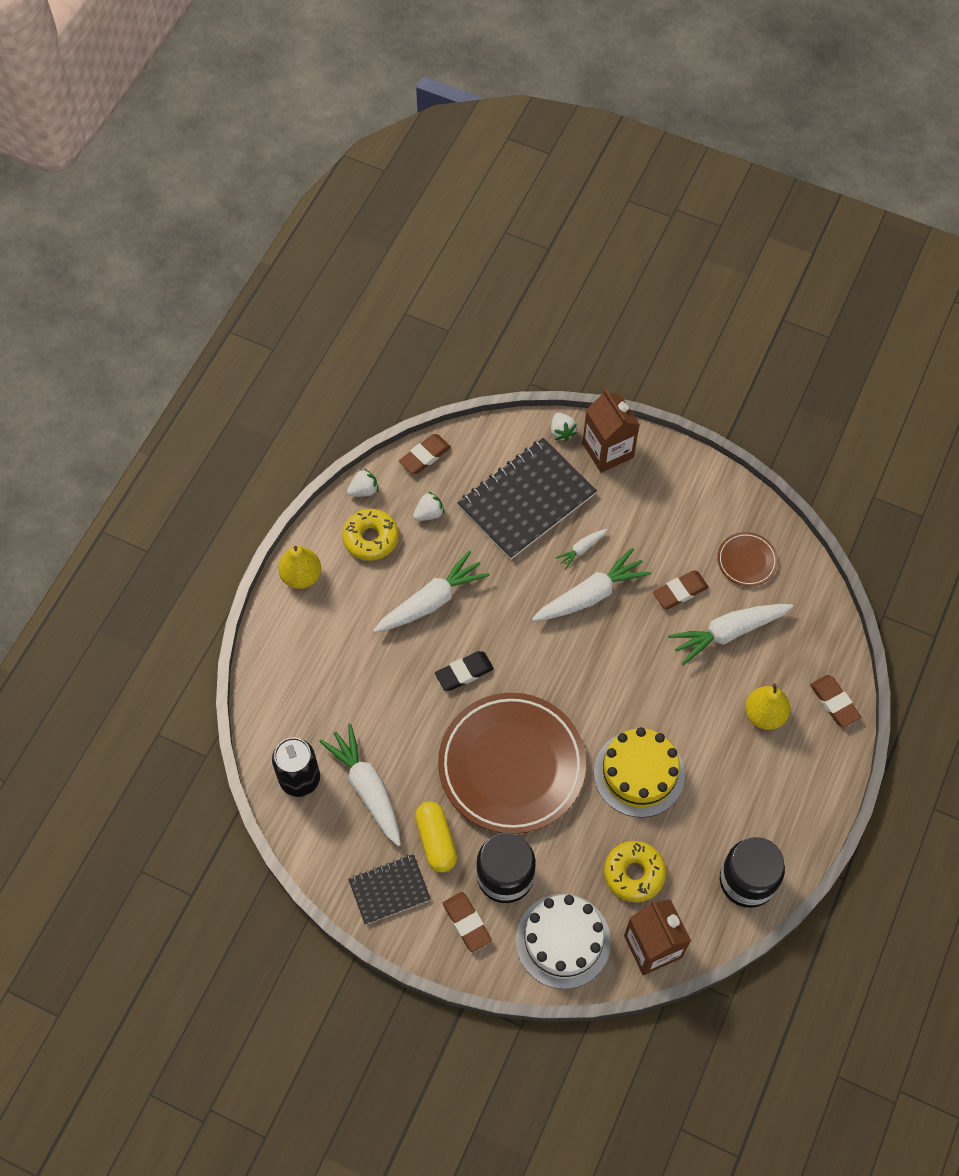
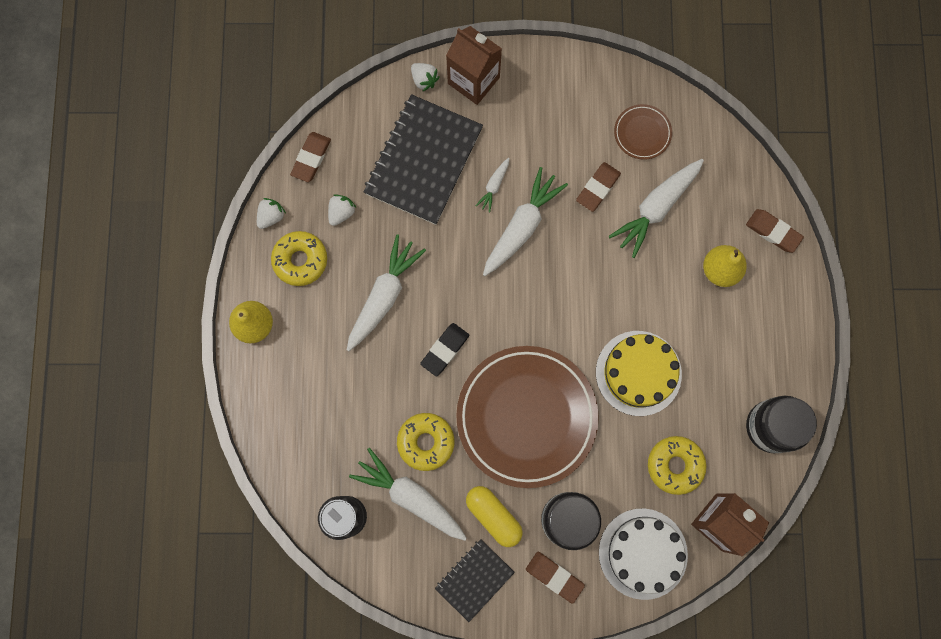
camera: 25 degrees left, 15 degrees up
none -> yellow donut [397,413,455,471]

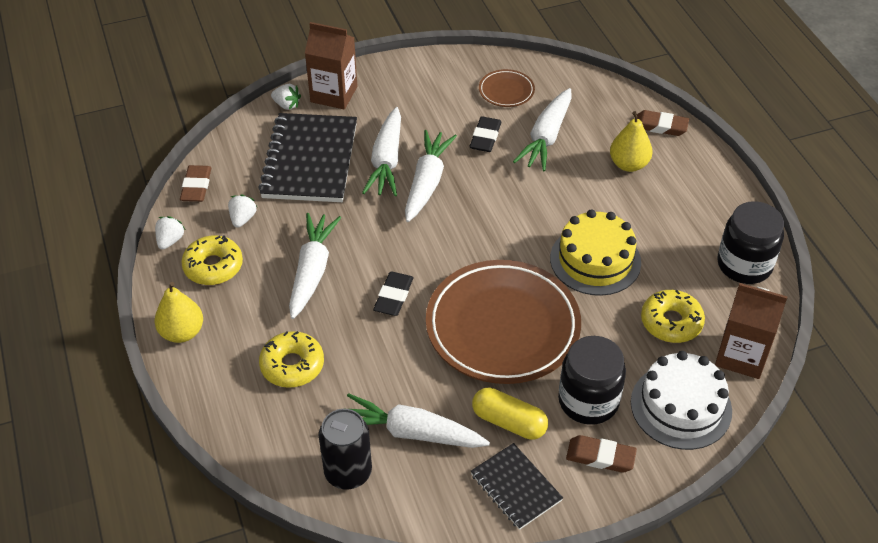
camera: 20 degrees left, 30 degrees down
yellow donut [397,413,455,471] -> yellow donut moved to [259,331,324,388]
black notebook [435,539,515,622] -> black notebook turned 60 degrees counterclockwise [471,443,563,530]
white carrot [476,158,509,212] -> white carrot [362,107,401,196], size x2.06
brown eraser [576,162,621,212] -> black eraser [470,116,502,152]

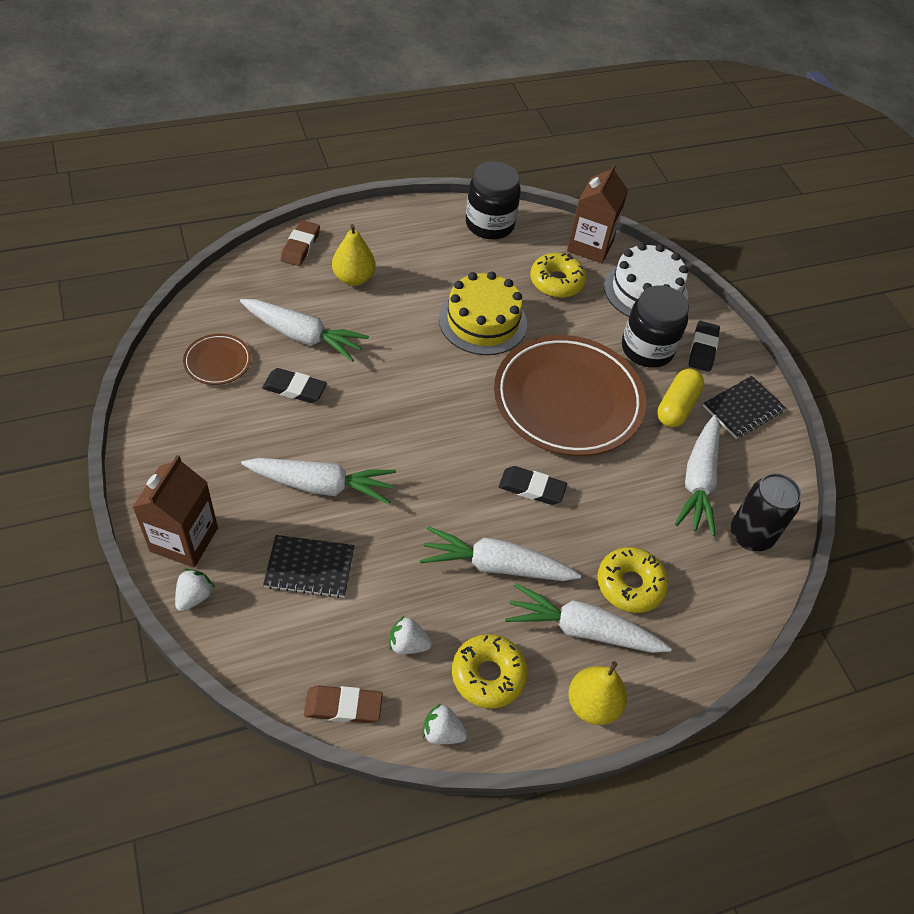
camera: 95 degrees left, 5 degrees up
black notebook [258,113,357,202] -> black notebook [263,535,355,598], size x0.55
white carrot [405,130,457,222] -> white carrot moved to [505,583,672,653]
brown eraser [566,435,637,473] -> black eraser [689,321,720,372]

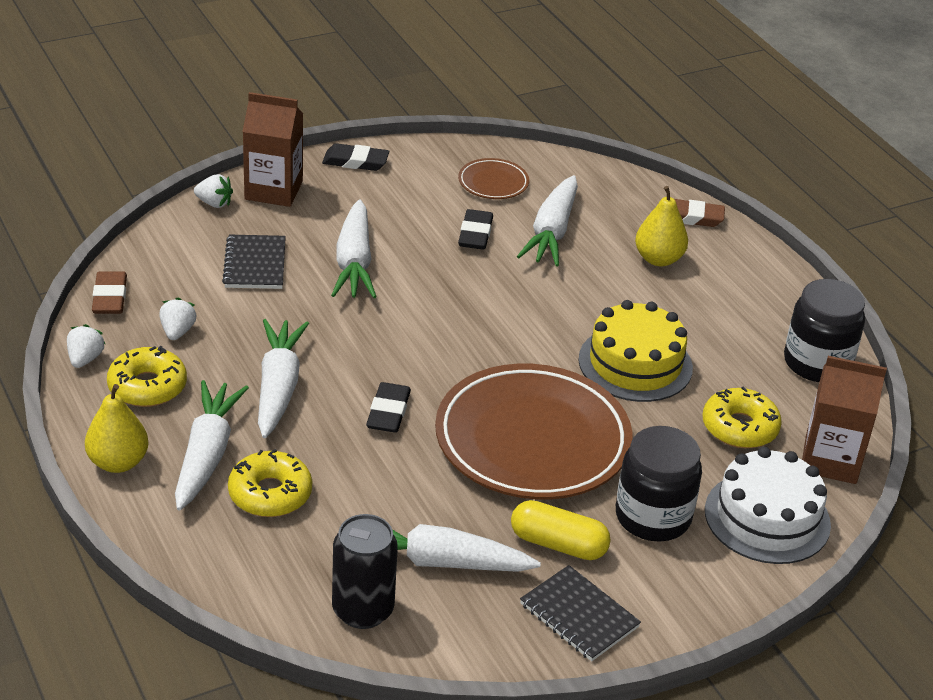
camera: 85 degrees right, 15 degrees down
black eraser [689,321,720,372] -> black eraser moved to [322,143,389,171]

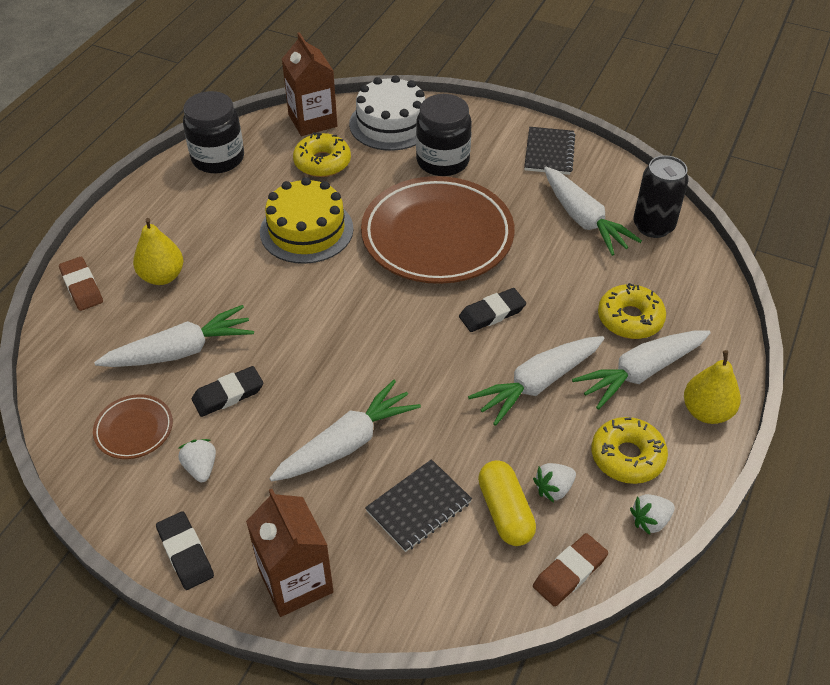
camera: 125 degrees left, 10 degrees up
white strawberry [194,174,233,208] -> white strawberry moved to [178,439,216,482]
yellow capsule [511,500,611,560] -> yellow capsule moved to [478,460,536,546]

